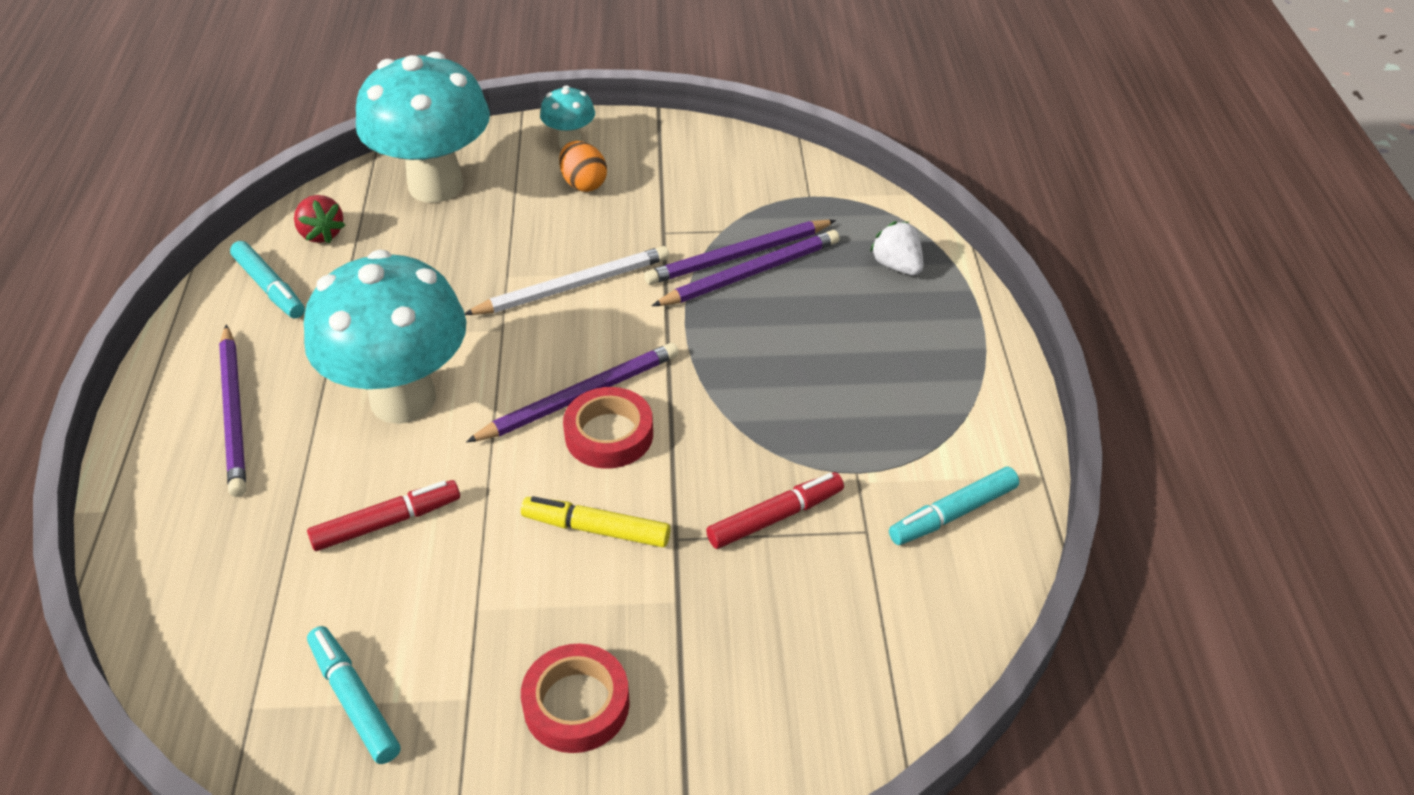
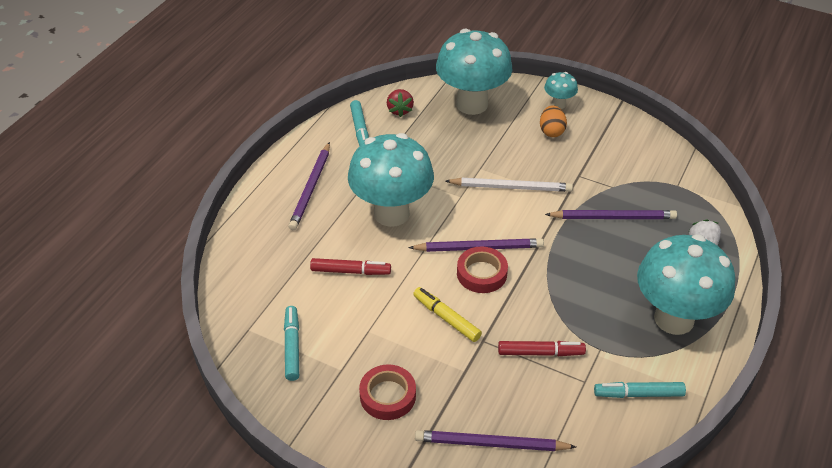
camera: 30 degrees right, 0 degrees up
purple pencil [644,220,836,285] -> purple pencil moved to [415,430,576,451]
none -> turquoise mushroom [637,234,735,335]

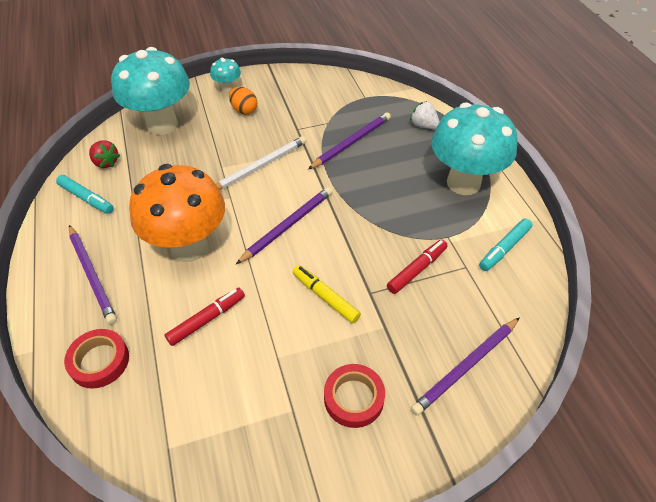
camera: 45 degrees left, 5 degrees up
turquoise marker [284,306,299,381] -> none
turquoise mushroom [348,133,434,227] -> orange mushroom [129,164,225,262]
yellow marker [413,287,482,342] -> yellow marker turned 45 degrees clockwise [293,265,361,323]
red tape [457,247,508,293] -> red tape moved to [64,329,129,389]

